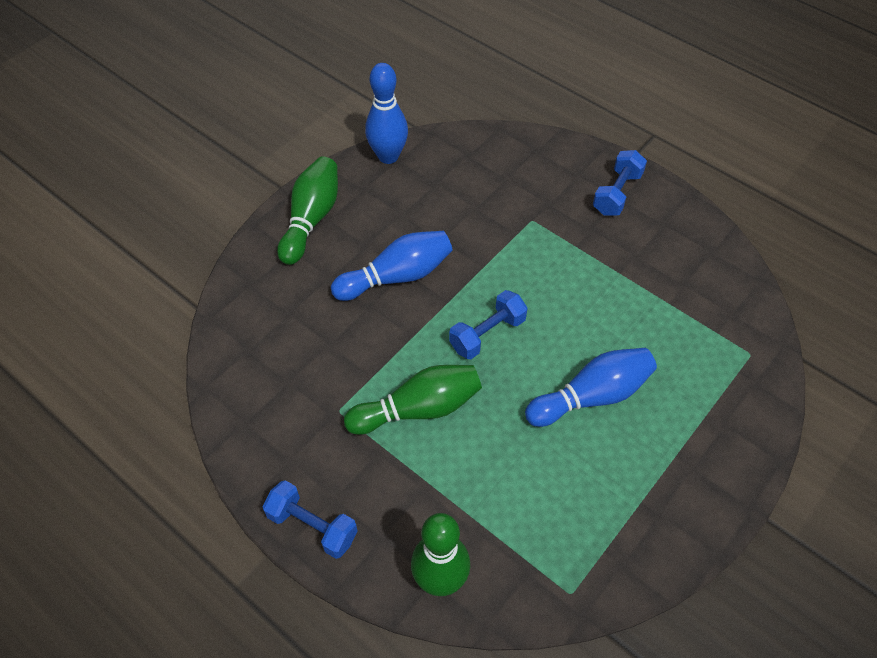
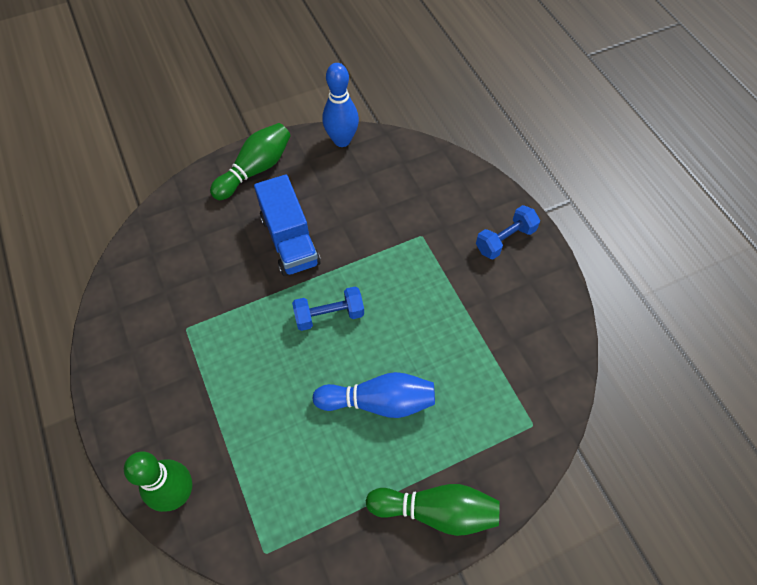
camera: 25 degrees right, 5 degrees up
blue dumbbell [263,480,358,559] -> none
blue bowling pin [331,231,453,301] -> blue truck [254,174,321,276]
green bowling pin [344,365,482,435] -> green bowling pin moved to [366,484,500,536]

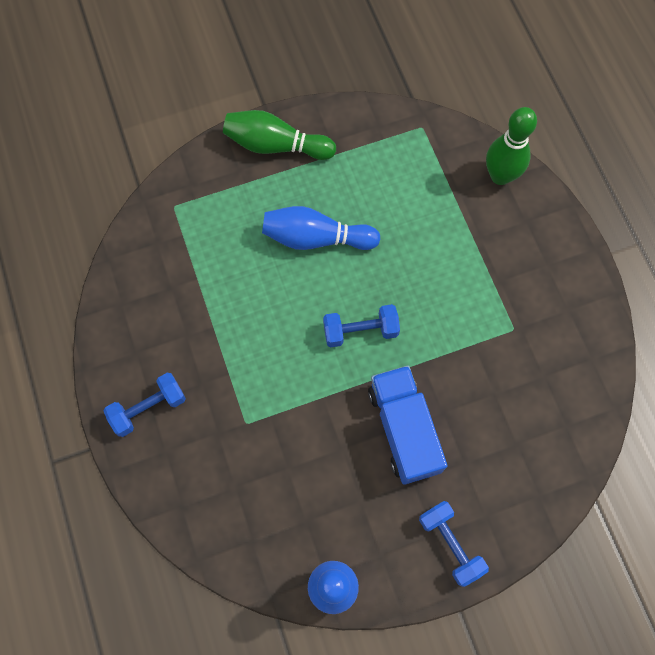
camera: 175 degrees left, 10 degrees up
green bowling pin [210,123,291,200] -> blue dumbbell [419,501,489,587]

